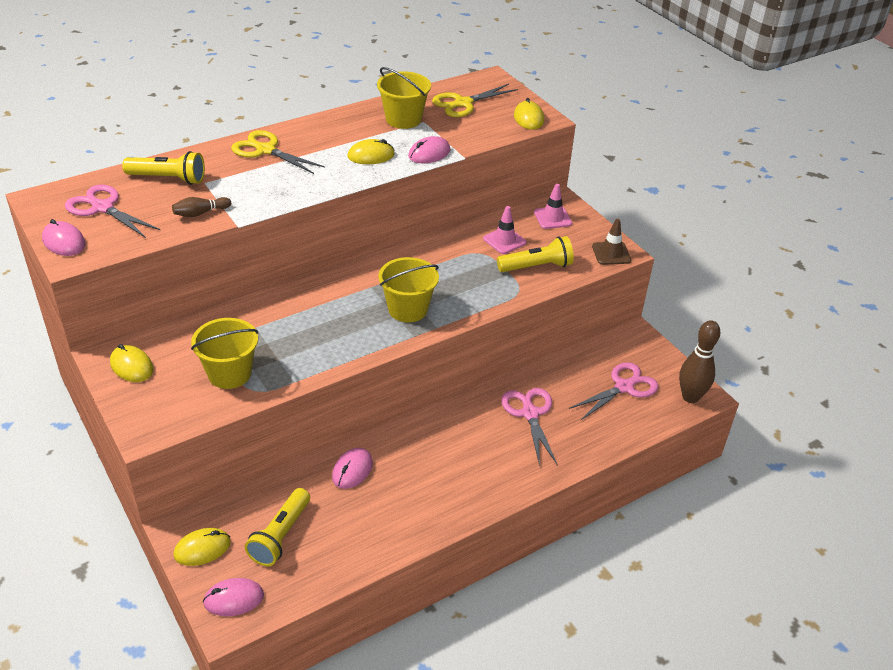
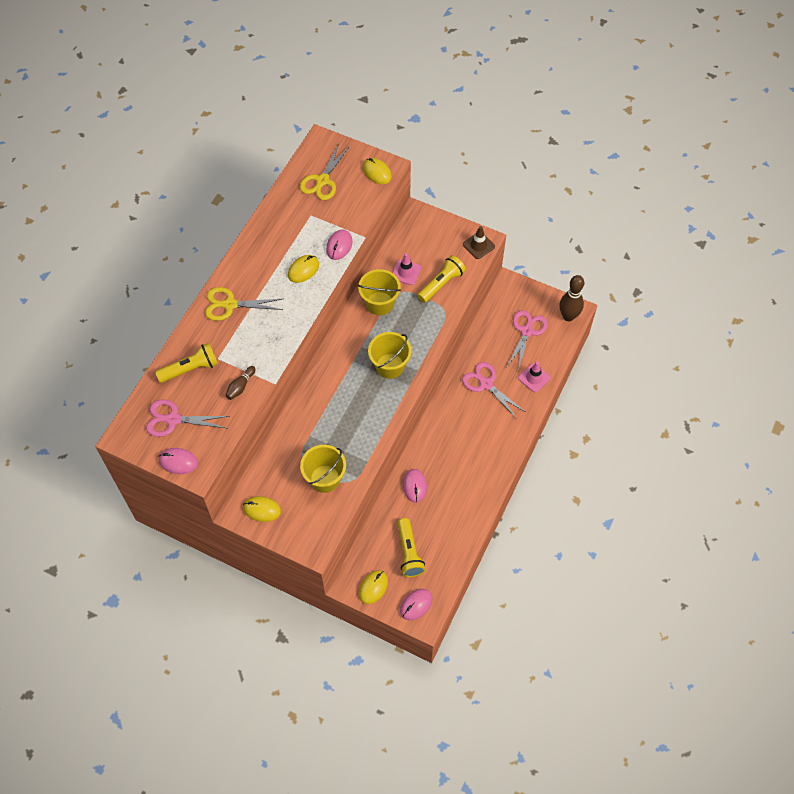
camera: 30 degrees left, 20 degrees up
yellow bucket [377,67,431,129] -> yellow bucket moved to [358,269,401,315]
pink traffic cone [534,184,572,229] -> pink traffic cone moved to [518,361,551,392]

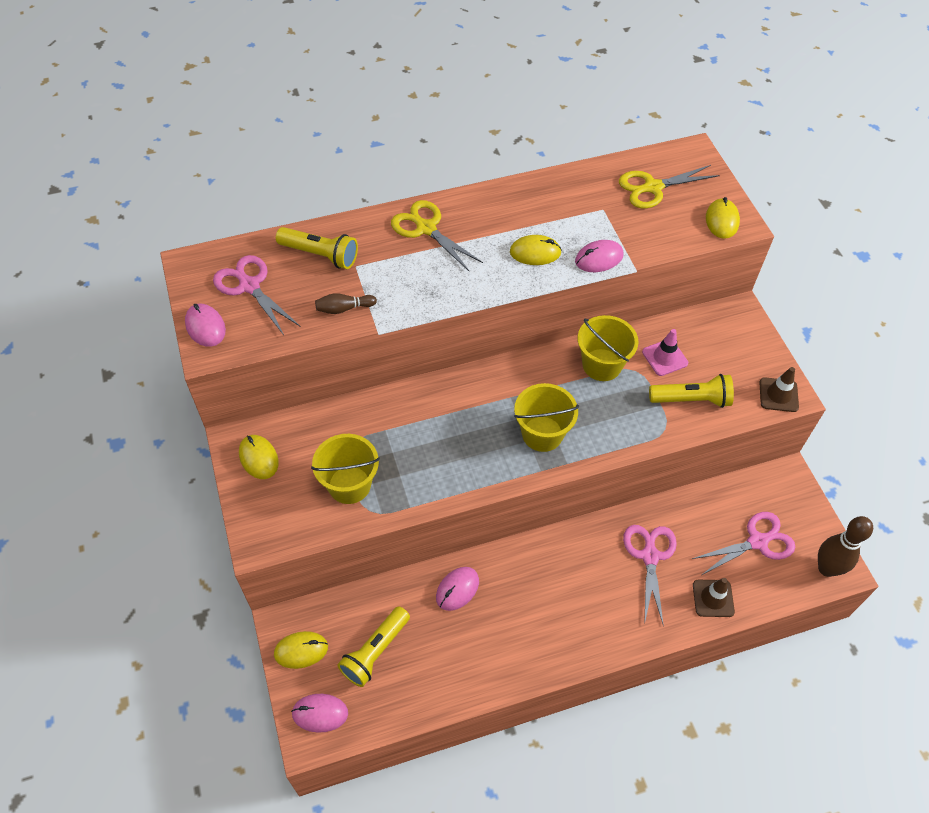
camera: 45 degrees right, 5 degrees down
pink traffic cone [518,361,551,392] -> brown traffic cone [693,578,735,617]

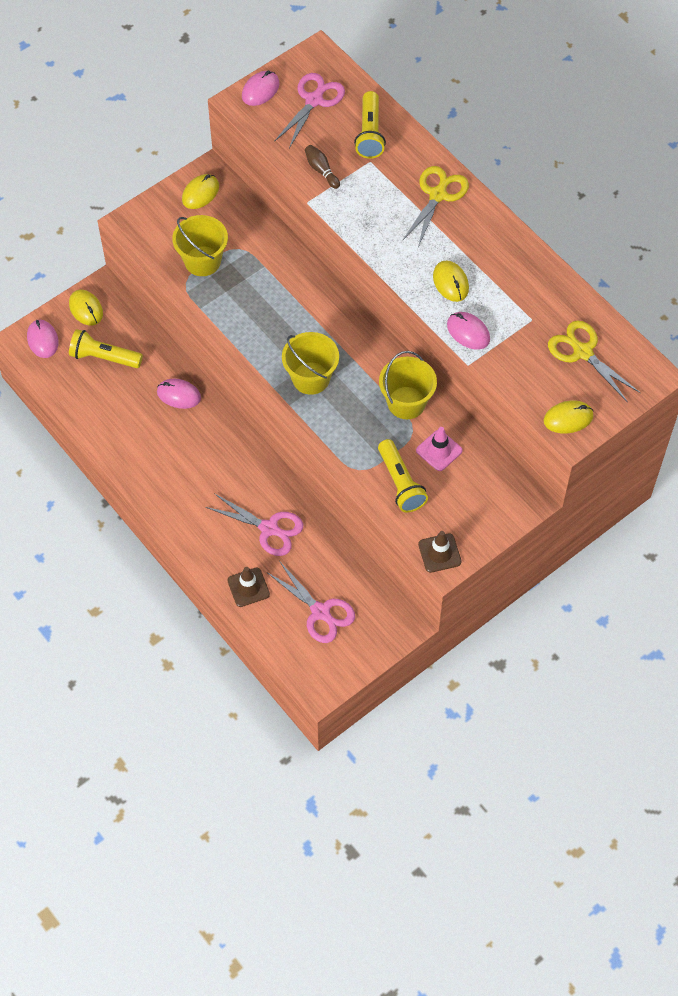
camera: 70 degrees right, 5 degrees up
pink scissors [623,525,677,626] -> pink scissors turned 45 degrees clockwise [206,493,303,556]
brown bowling pin [818,516,873,577] -> none

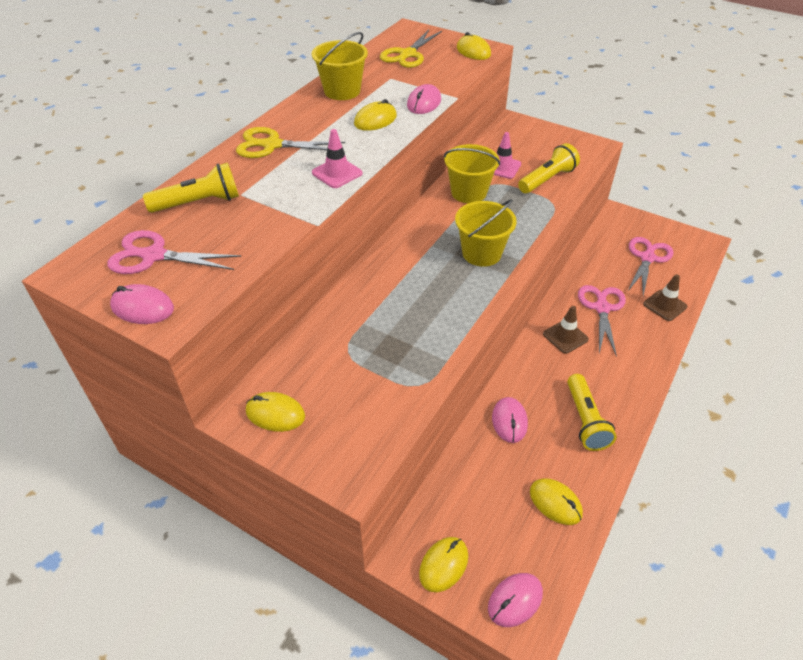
camera: 110 degrees left, 15 degrees down
yellow flashlight [69,329,143,368] -> yellow flashlight moved to [567,374,617,451]
yellow bucket [172,215,228,276] -> yellow bucket moved to [312,32,368,100]
brown bowling pin [305,145,340,189] -> none
brown traffic cone [418,531,462,573] -> brown traffic cone moved to [543,306,589,354]
none -> pink traffic cone [312,129,363,188]
none -> yellow mouse [530,478,583,525]

